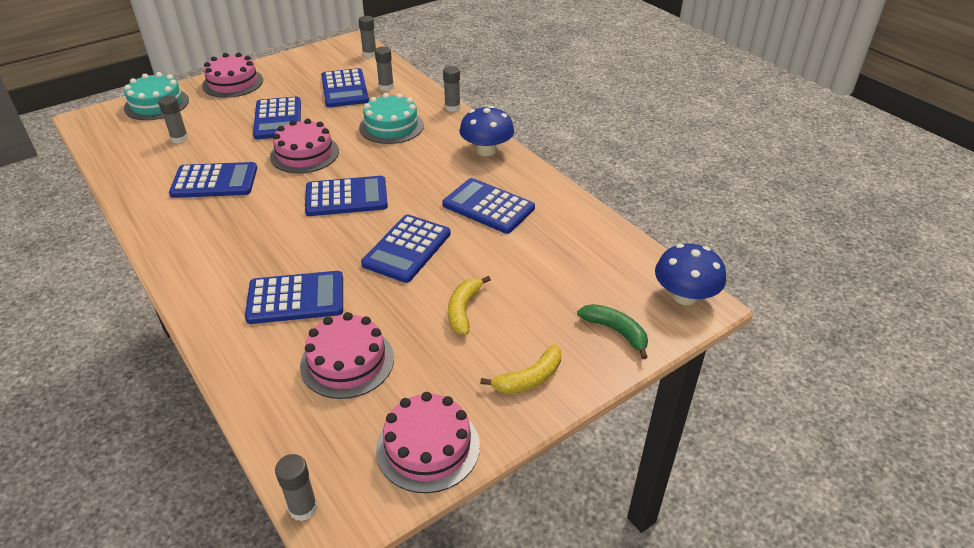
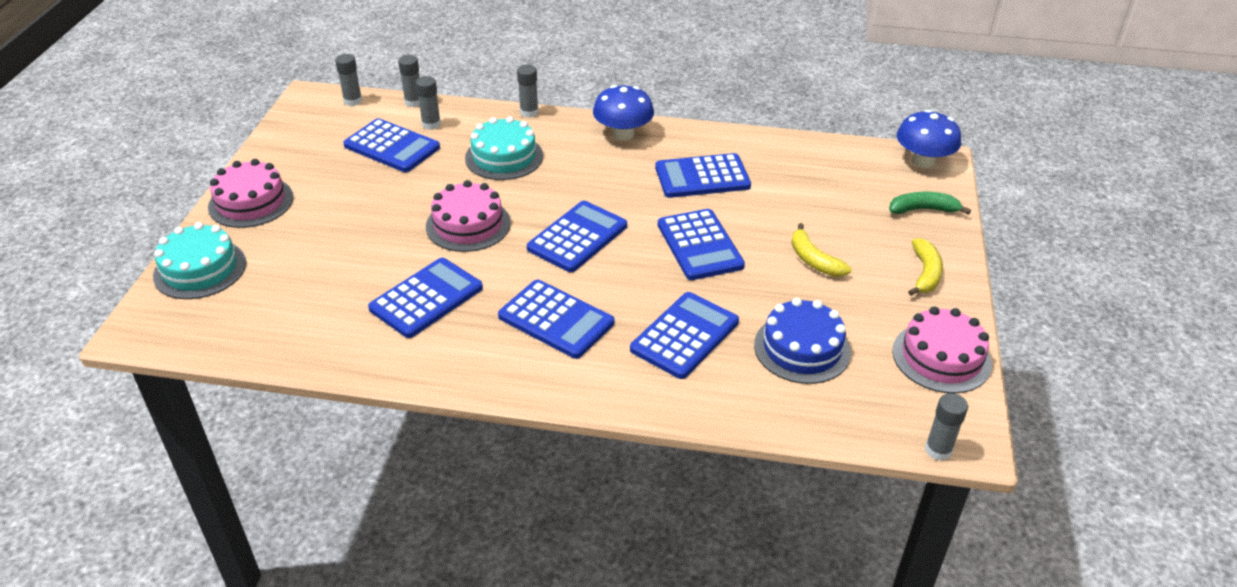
camera: 45 degrees left, 0 degrees up
grey glue stick [158,96,188,143] -> grey glue stick moved to [398,55,420,107]
blue calculator [253,96,301,139] -> blue calculator moved to [498,280,614,359]
pink cake [300,312,394,399] -> blue cake [754,298,851,384]

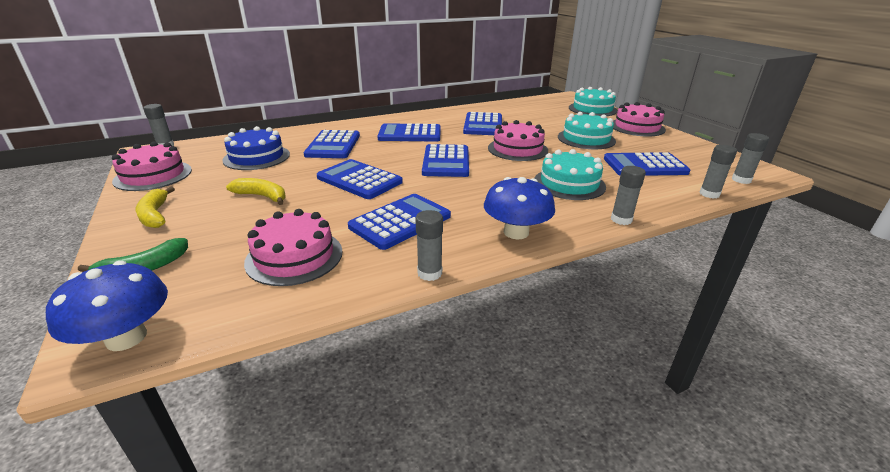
camera: 145 degrees right, 10 degrees down
grey glue stick [416,76,441,130] -> grey glue stick moved to [416,210,443,281]
none -> pink cake [244,209,343,286]
none -> turquoise cake [558,112,616,149]

